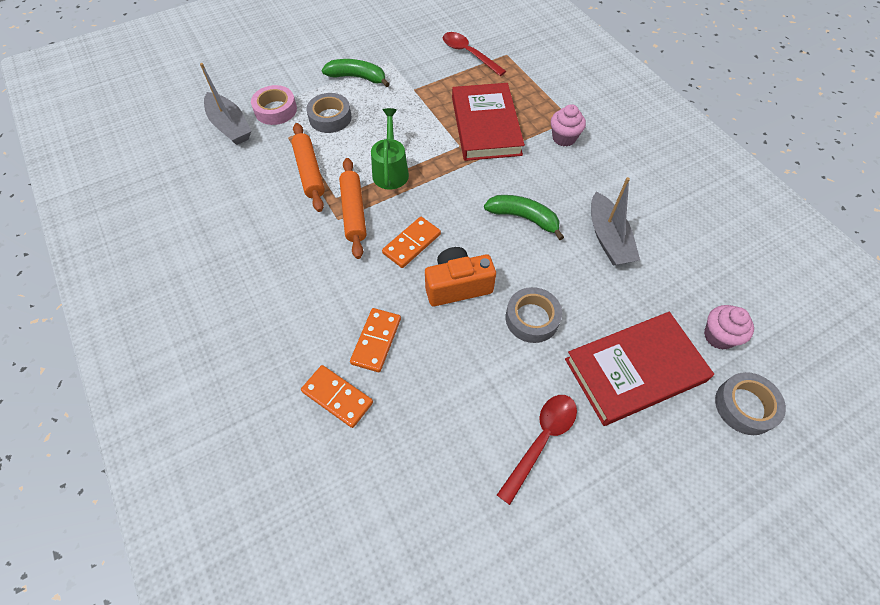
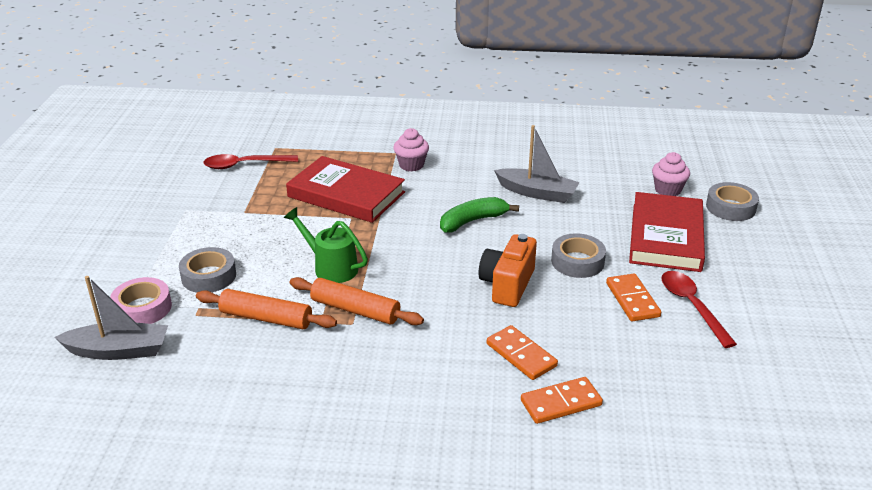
camera: 55 degrees left, 25 degrees down
green banana [322,59,390,87] -> none
orange domino [382,217,441,268] -> orange domino moved to [606,274,661,321]

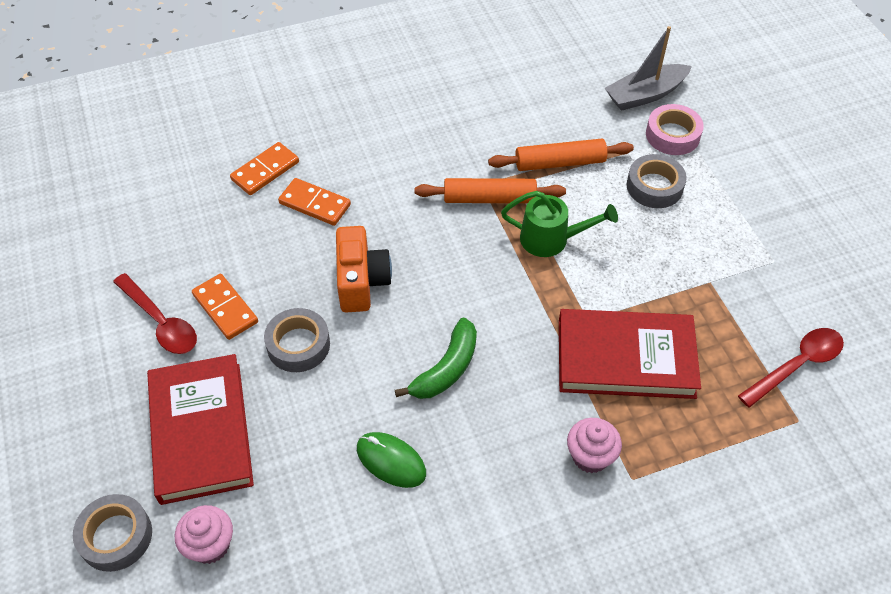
camera: 155 degrees right, 20 degrees up
grey boat [494,125,580,203] -> green mouse [357,432,426,488]

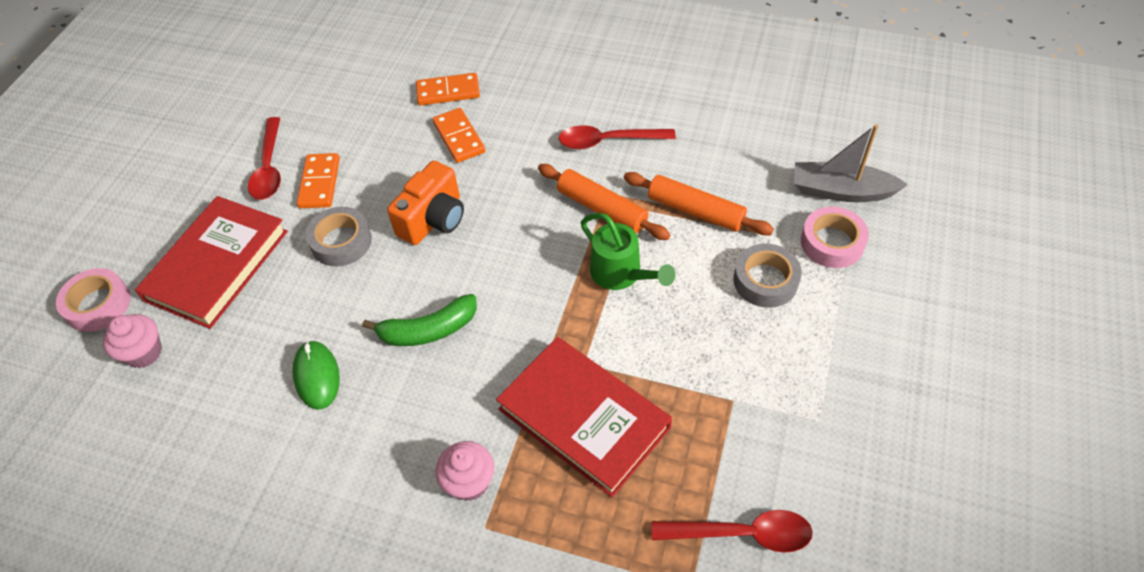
camera: 40 degrees right, 0 degrees up
grey tape [73,494,152,572] -> pink tape [56,268,131,332]
none -> red spoon [559,125,676,149]

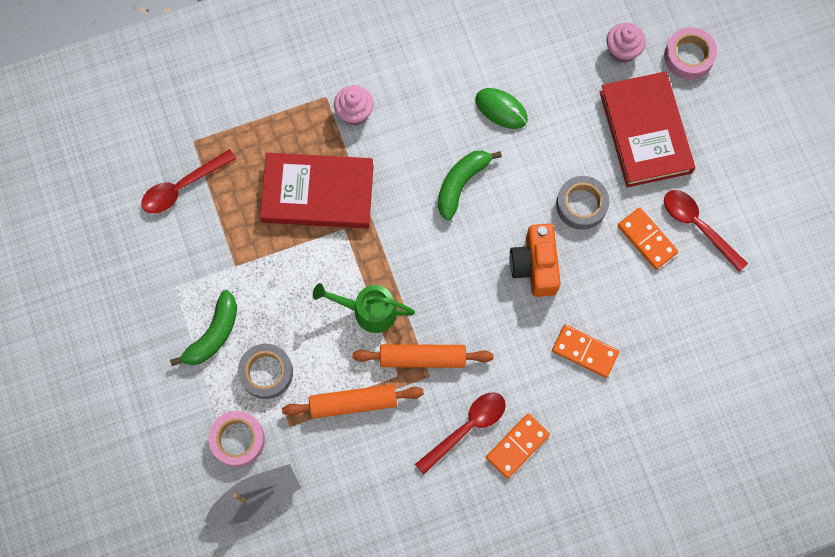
camera: 140 degrees right, 20 degrees up
orange domino [416,73,480,106] -> orange domino moved to [486,414,550,479]
none -> green banana [170,290,237,366]

